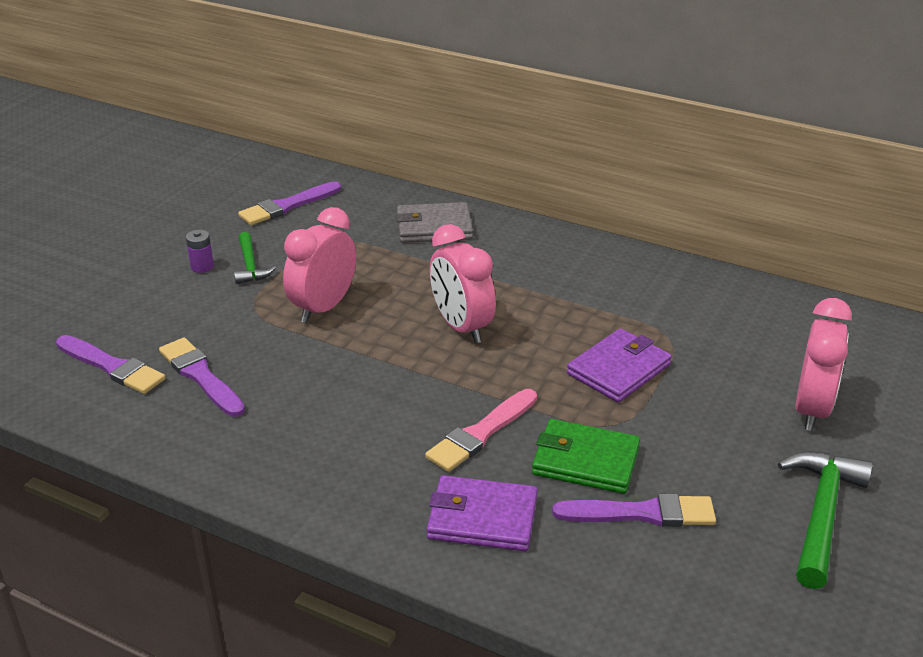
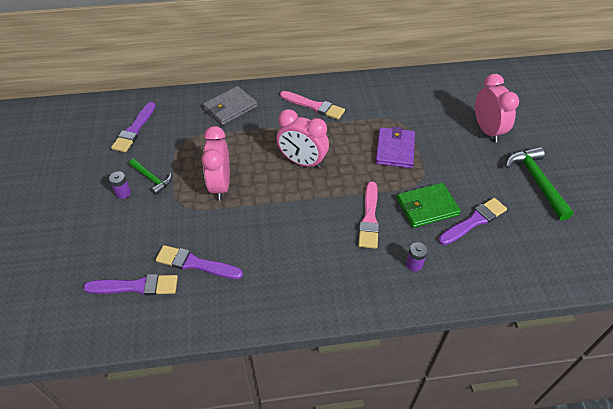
camera: 35 degrees left, 15 degrees up
purple wallet [427,475,538,551] -> purple battery [406,242,428,271]
none -> pink brush [280,91,345,120]

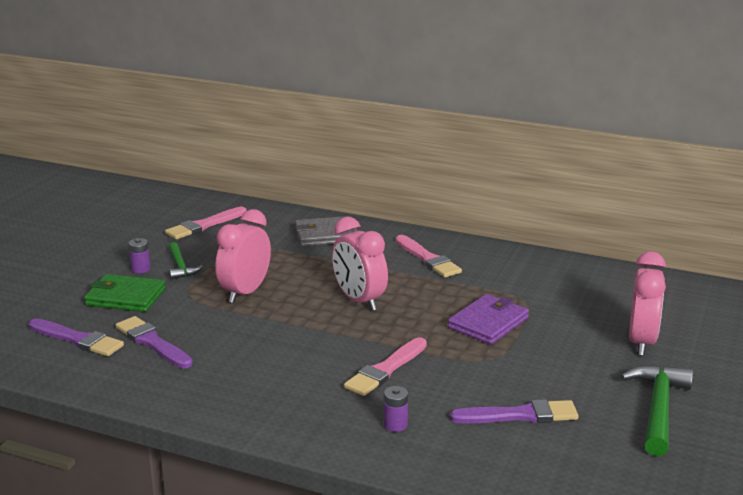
camera: 30 degrees right, 25 degrees down
purple brush [111,102,156,152] -> pink brush [165,207,246,239]
green wallet [397,183,461,228] -> green wallet moved to [84,274,166,312]

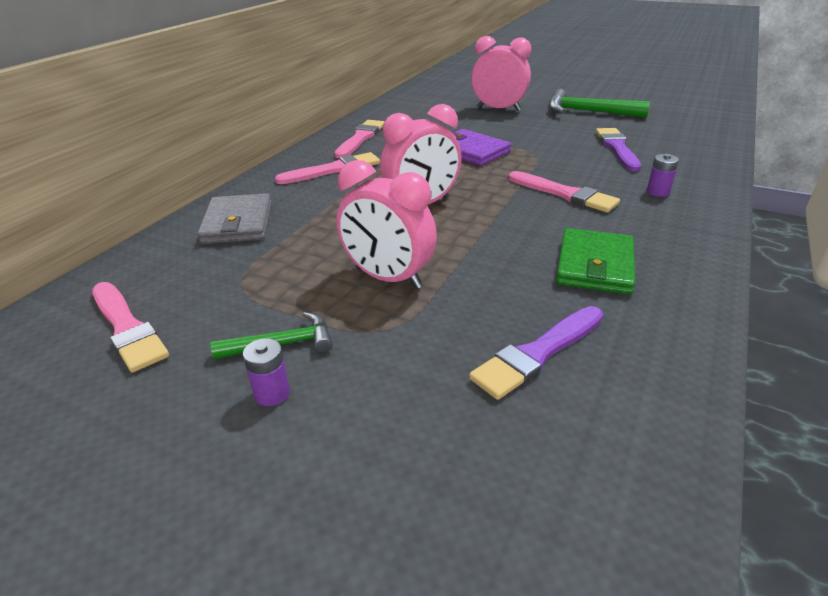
camera: 85 degrees left, 10 degrees up
purple brush [29,318,124,356] -> none
green wallet [84,274,166,312] -> green wallet moved to [556,228,635,294]
none -> pink brush [334,120,385,158]

